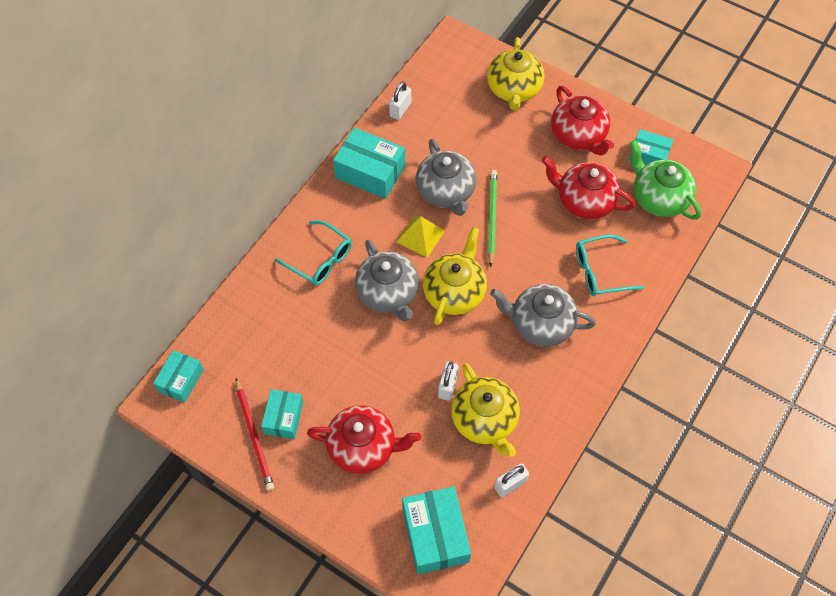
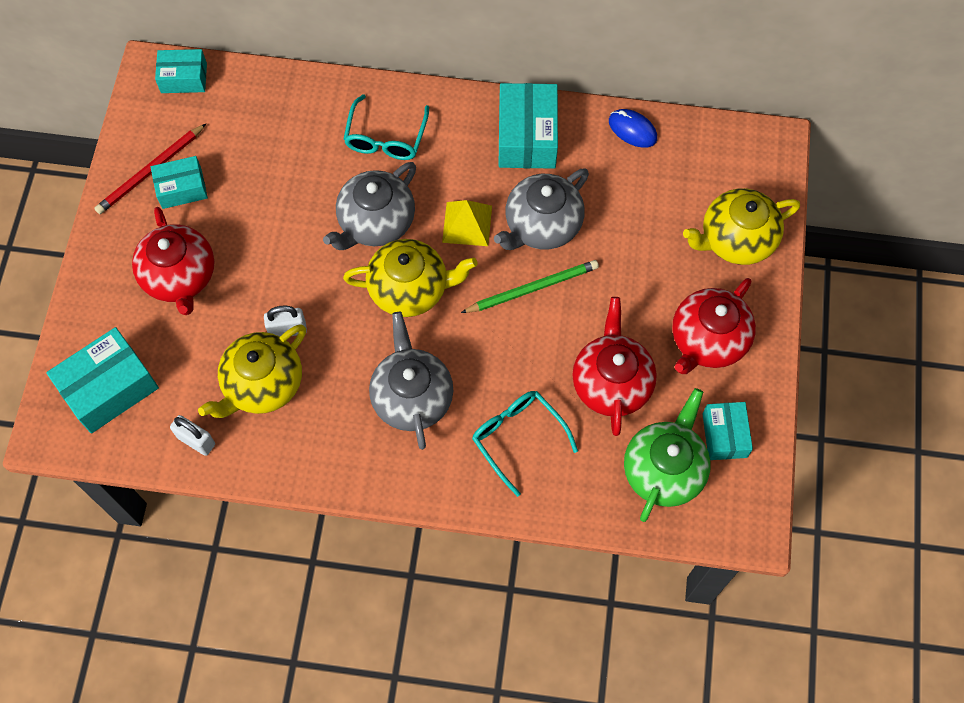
camera: 65 degrees right, 5 degrees up
white padlock [389,82,411,120] -> blue mouse [609,109,657,147]

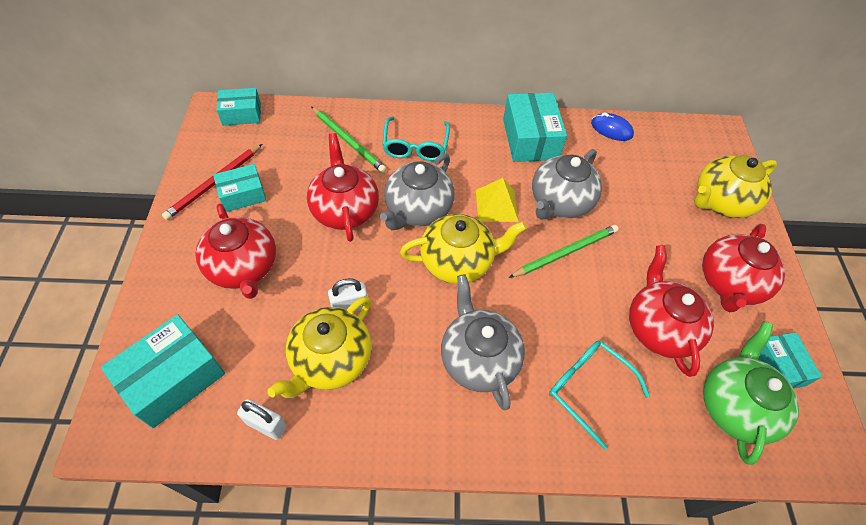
camera: 10 degrees left, 10 degrees down
none -> red teapot [307,133,379,242]
none -> green pencil [311,106,387,173]

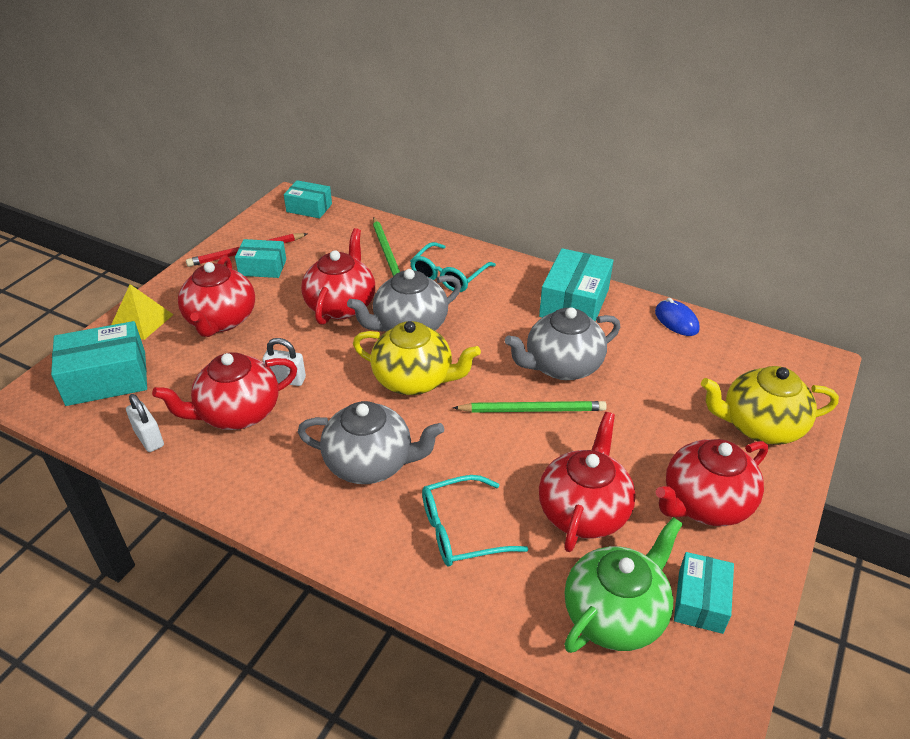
camera: 30 degrees right, 15 degrees down
yellow teapot [267,296,372,398] -> red teapot [152,352,297,430]
grey teapot [441,274,525,410] -> grey teapot turned 90 degrees clockwise [298,401,444,484]
yellow pyramid [476,178,519,222] -> yellow pyramid moved to [111,284,173,340]
turquoise glasses [549,341,650,450] -> turquoise glasses turned 90 degrees counterclockwise [422,475,529,567]

